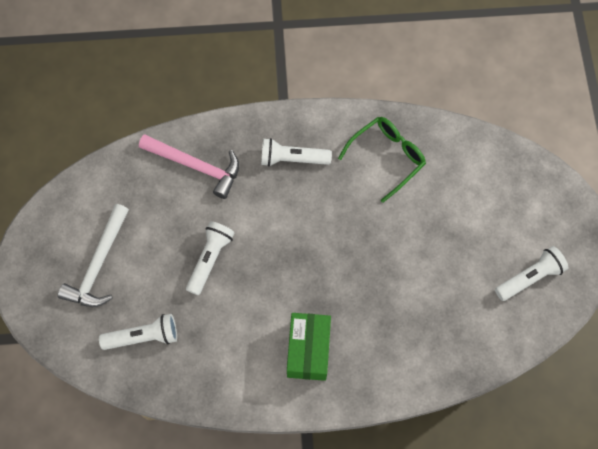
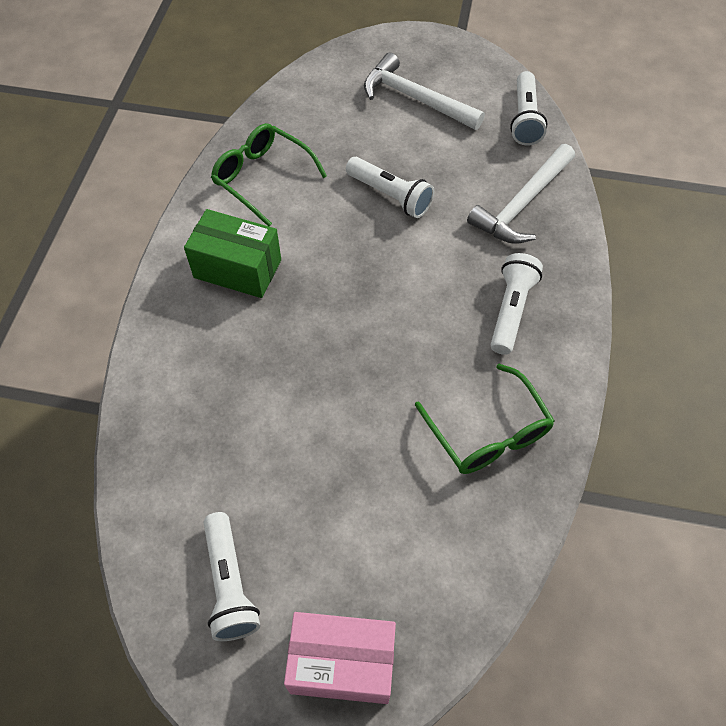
camera: 105 degrees right, 10 degrees down
white flashlight [99,314,177,350] -> white flashlight moved to [510,71,548,146]
pink hammer [139,134,239,199] -> white hammer [467,144,575,244]
none -> green glasses [211,123,327,226]
none -> pink box [284,612,396,704]

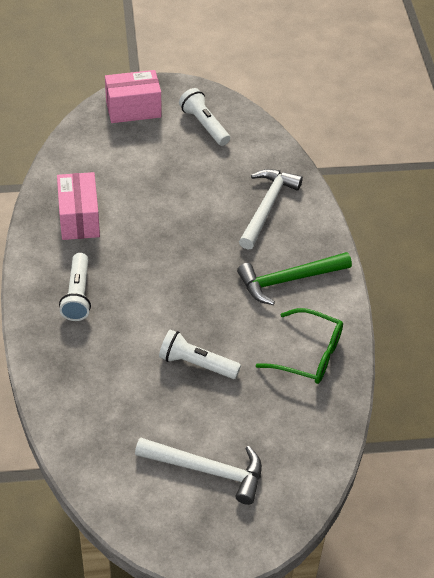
camera: 160 degrees right, 10 degrees down
green box [184,209,281,298] -> green hammer [237,252,352,305]
green glasses [415,364,555,474] -> pink box [57,172,100,240]
white hammer [467,144,575,244] -> white hammer moved to [239,169,303,249]
white flashlight [510,71,548,146] -> none

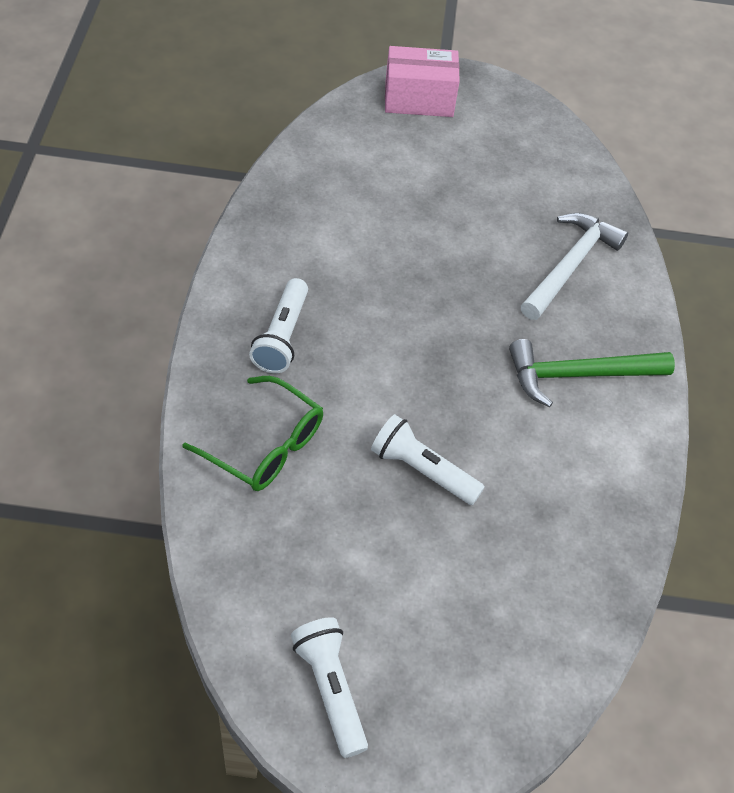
camera: 10 degrees right, 5 degrees up
pink box [57,172,100,240] -> none
white hammer [135,437,262,505] -> none
white flashlight [179,88,230,146] -> white flashlight moved to [291,617,368,758]
green glasses [256,308,343,384] -> green glasses moved to [182,376,323,491]

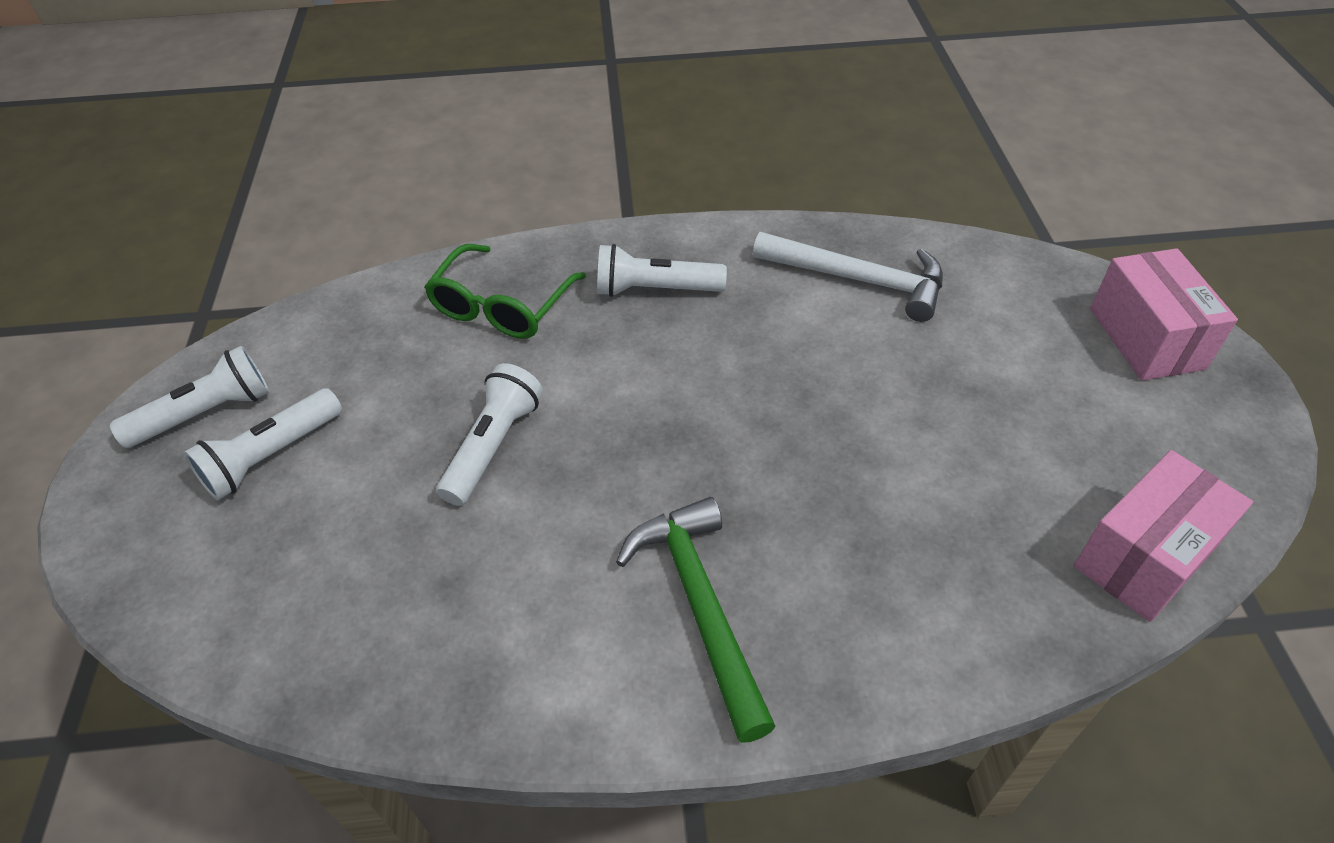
camera: 85 degrees right, 5 degrees down
white hammer [521,213,628,320] -> white hammer moved to [753,232,943,322]
none -> white flashlight [184,388,342,501]
none -> pink box [1074,450,1253,622]

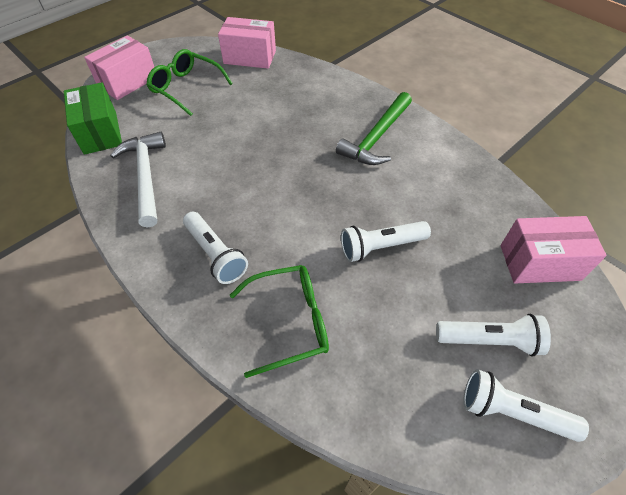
camera: 130 degrees left, 5 degrees up
none -> green box [64,82,122,155]
none -> green glasses [146,49,233,116]
none -> pink box [501,216,607,283]

